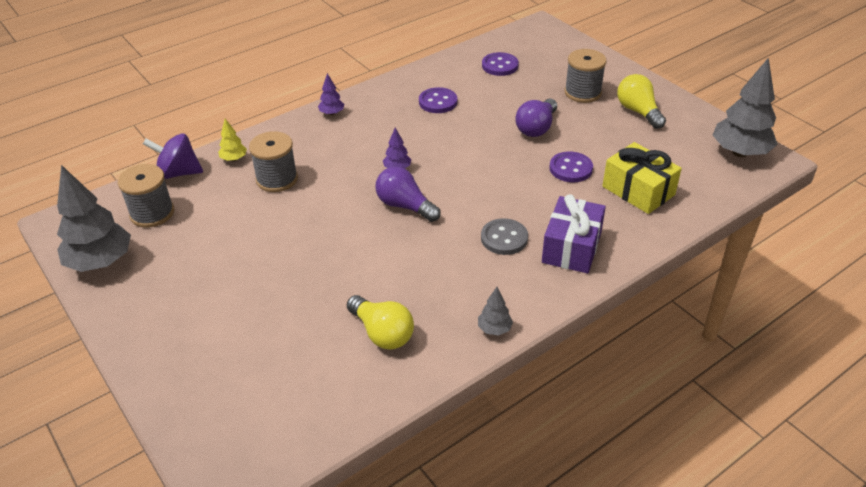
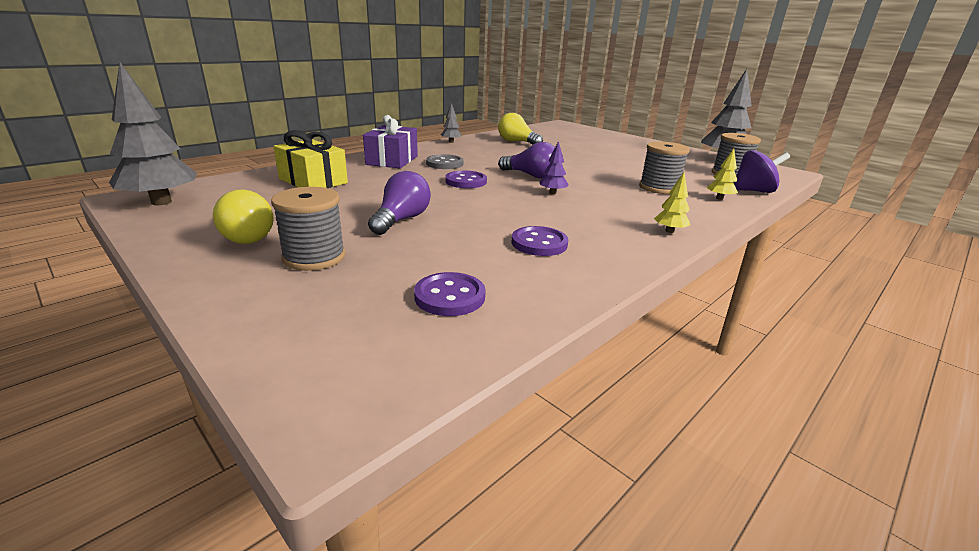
camera: 170 degrees right, 15 degrees down
purple tree [318,73,344,115] -> yellow tree [654,172,690,233]
purple button [550,152,593,182] -> purple button moved to [445,171,487,188]

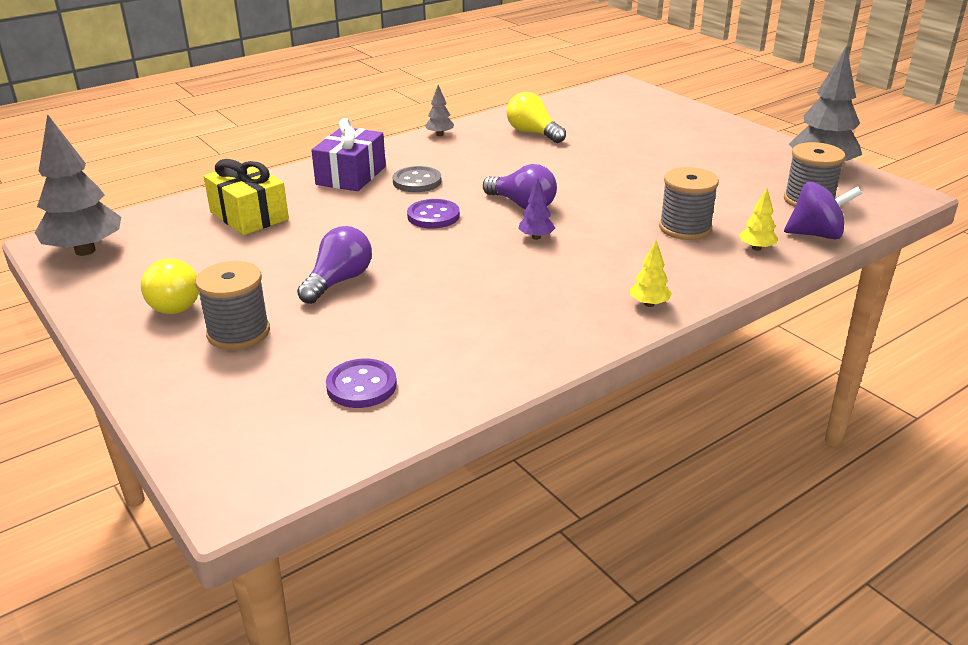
camera: 10 degrees right, 5 degrees up
purple button [512,226,568,256] -> none

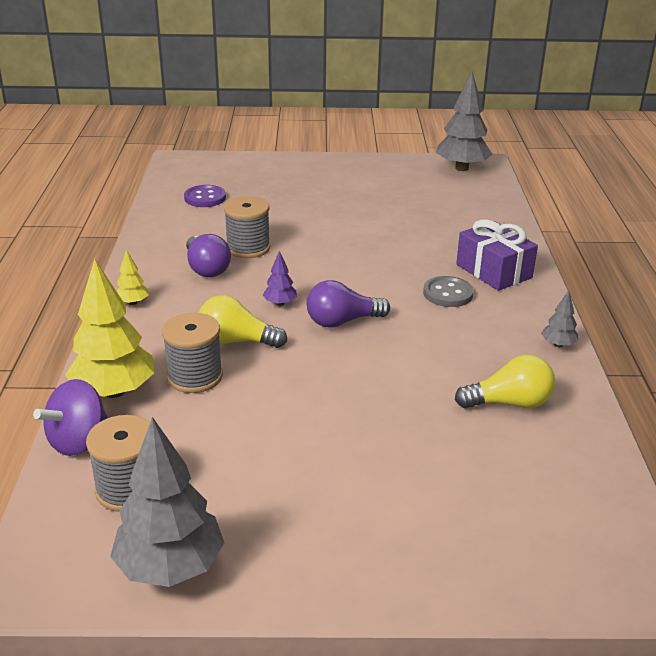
camera: 125 degrees right, 0 degrees up
yellow light bulb [141,258,199,314] -> yellow light bulb moved to [199,295,287,348]
grey spool [195,261,270,350] -> grey spool moved to [224,196,270,258]
yellow gift [203,159,289,235] -> none
purple light bulb [297,226,372,304] -> purple light bulb moved to [186,234,231,277]
purple button [407,199,460,228] -> none
yellow tree [739,189,778,251] -> yellow tree [65,259,154,398], size x2.16

